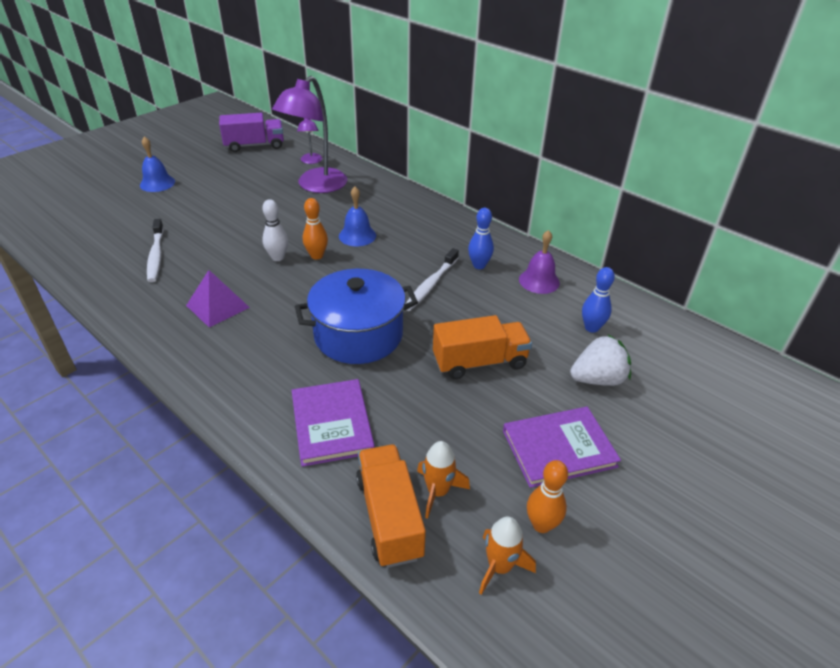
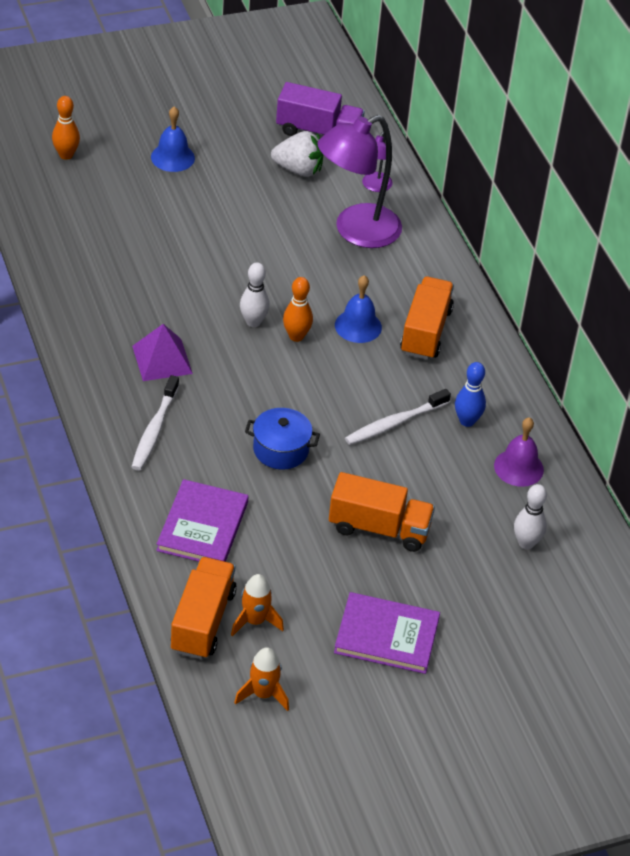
camera: 25 degrees right, 5 degrees up
white toothbrush [147,219,164,282] -> white toothbrush moved to [132,375,179,471]
blue pot [295,269,418,364] -> blue pot [245,408,320,469], size x0.57
orange bowling pin [527,460,568,533] -> orange bowling pin moved to [52,96,80,160]
white strawberry [570,335,631,386] -> white strawberry moved to [271,131,323,177]
blue bowling pin [582,267,615,333] -> white bowling pin [514,484,547,550]
none -> orange truck [400,276,454,360]

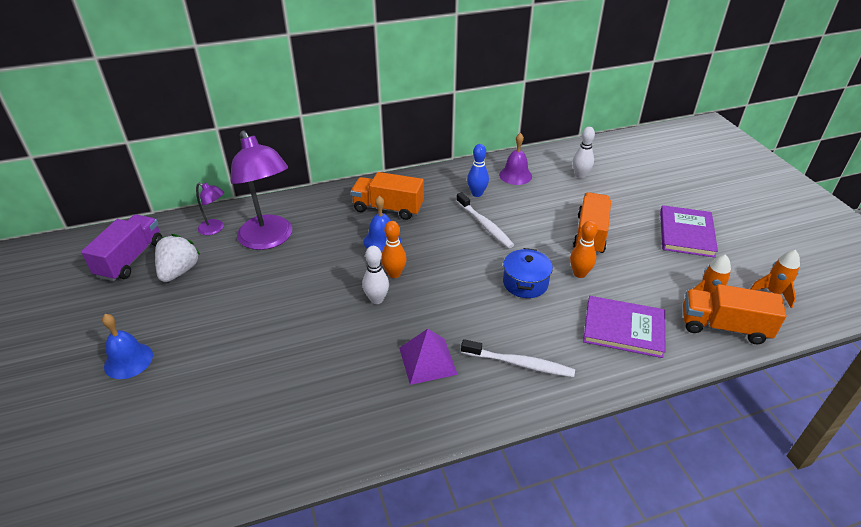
camera: 85 degrees left, 5 degrees down
orange bowling pin [52,96,80,160] -> orange bowling pin moved to [570,221,598,278]

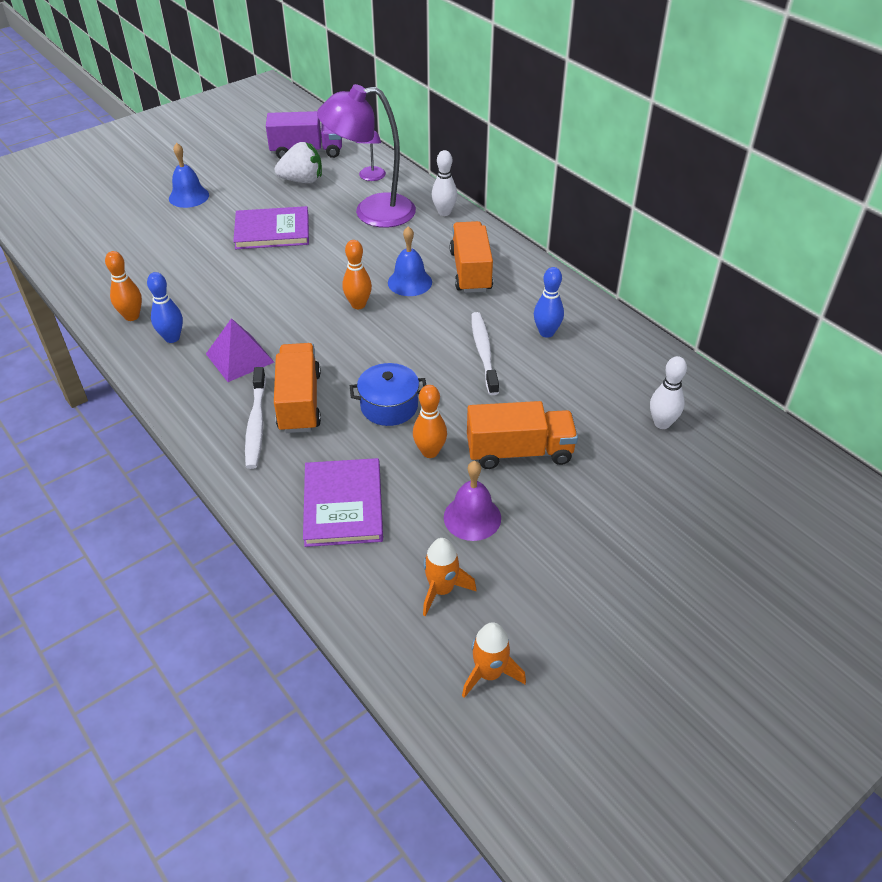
camera: 70 degrees right, 5 degrees up
purple lamp [231,130,292,250] -> purple lamp turned 45 degrees clockwise [317,84,416,228]
white bowling pin [362,246,389,304] -> white bowling pin moved to [432,150,457,216]
white toothbrush [457,192,514,248] -> white toothbrush turned 135 degrees clockwise [471,312,499,395]
purple bell [499,133,532,185] -> purple bell moved to [444,461,501,541]
purple book [660,205,718,258] -> purple book moved to [233,206,309,249]
orange truck [683,284,786,344] -> orange truck moved to [274,343,321,433]
none -> orange bowling pin [105,251,142,321]
none -> blue bowling pin [147,272,183,343]

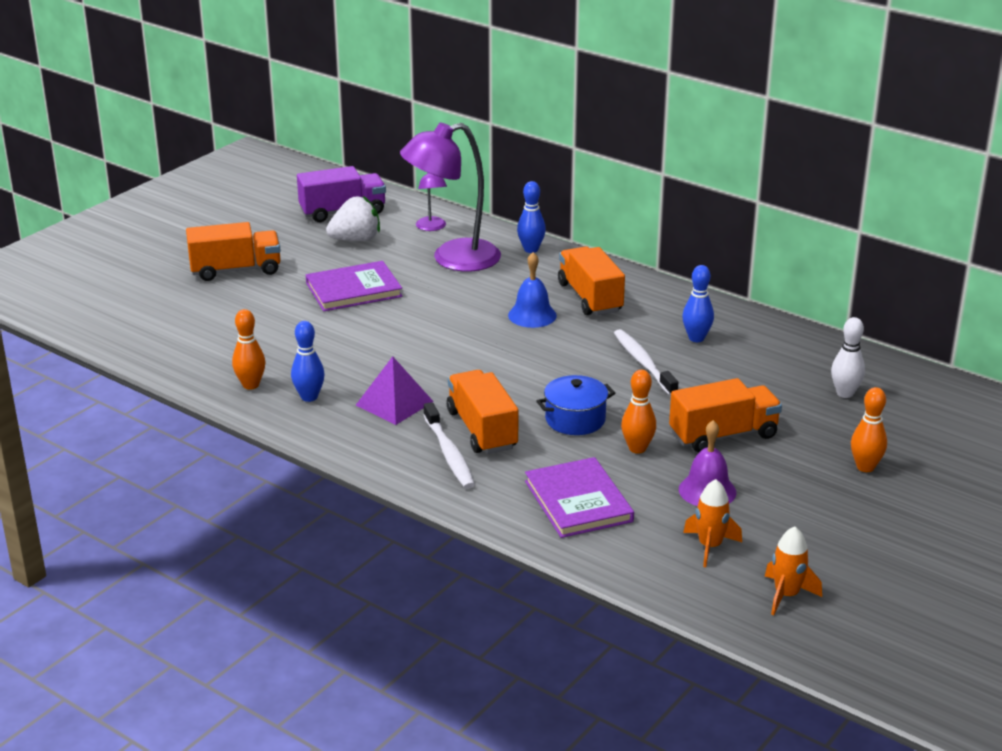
camera: 15 degrees left, 15 degrees down
blue bell [169,143,209,208] -> orange truck [186,222,281,281]
orange bowling pin [342,240,372,309] -> orange bowling pin moved to [851,387,887,472]
white bowling pin [432,150,457,216] -> blue bowling pin [517,181,546,253]

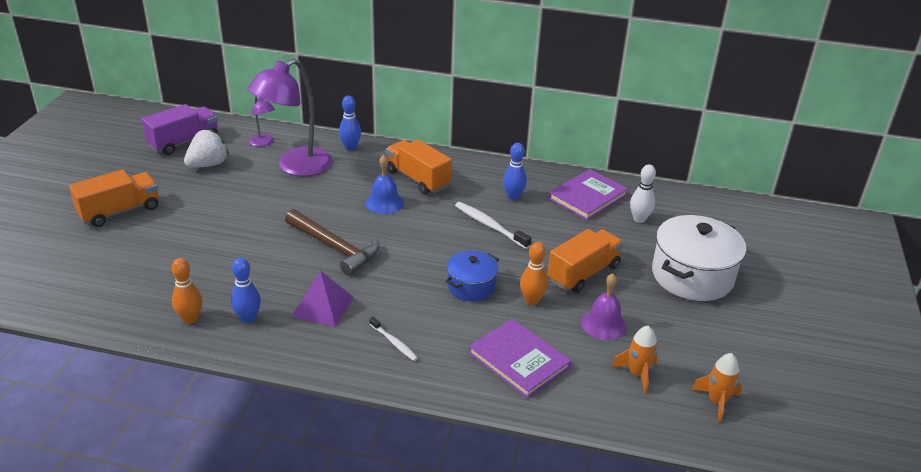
camera: 25 degrees left, 5 degrees up
purple book [306,261,403,311] -> purple book moved to [548,169,628,220]
white toothbrush [424,402,475,489] -> white toothbrush [369,317,418,361], size x0.61
orange truck [447,370,519,454] -> none
orange bowling pin [851,387,887,472] -> white pot [652,215,746,301]
none -> brown hammer [285,209,379,276]

